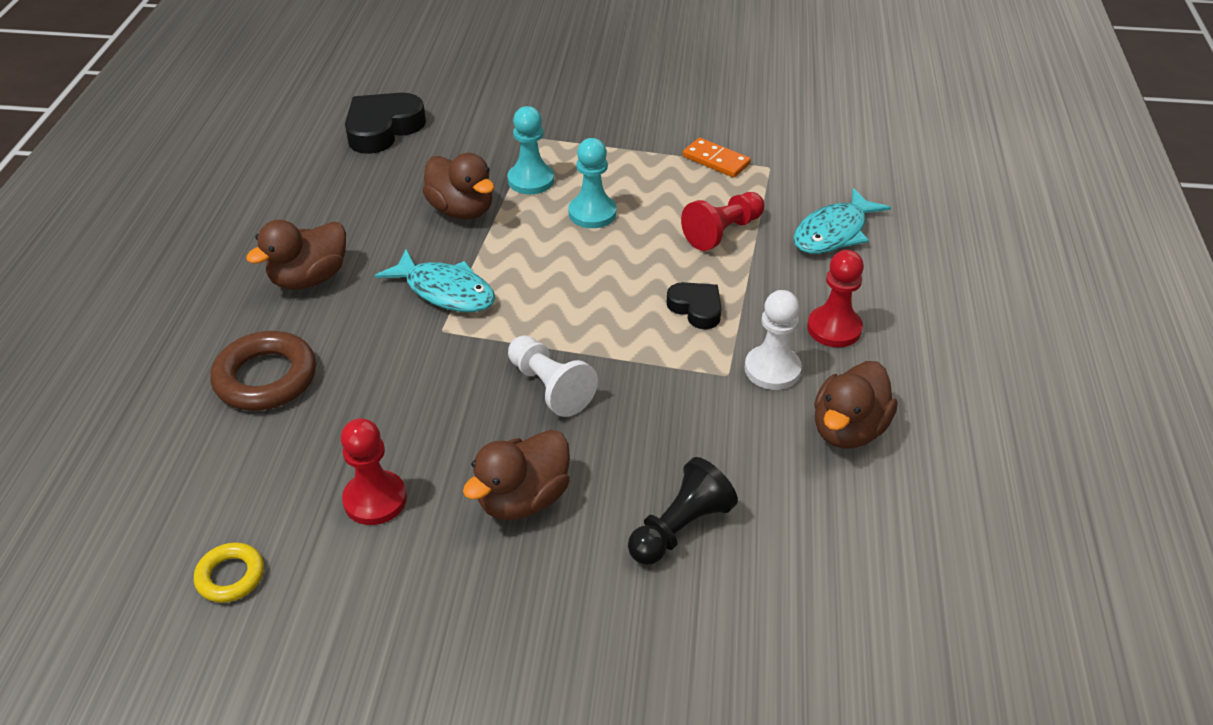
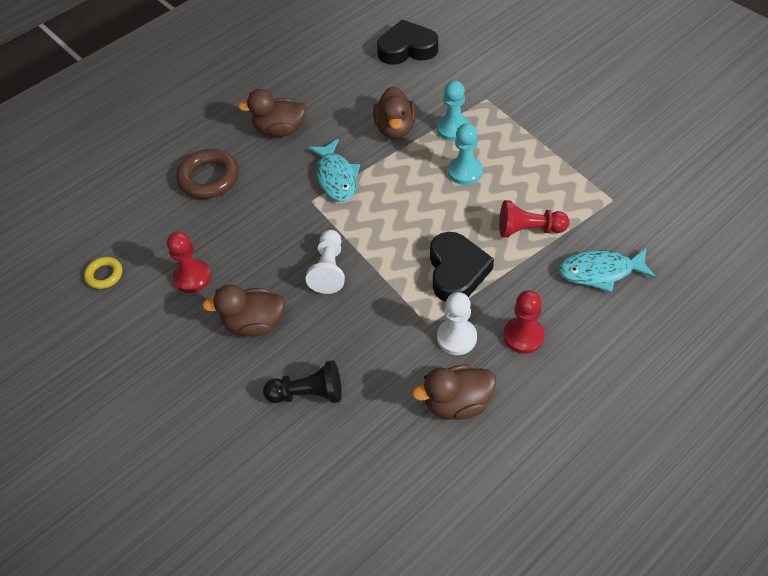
camera: 45 degrees right, 10 degrees up
black heart [666,282,722,329] -> black heart [430,232,494,302], size x1.70
orange domino [683,138,751,178] -> none

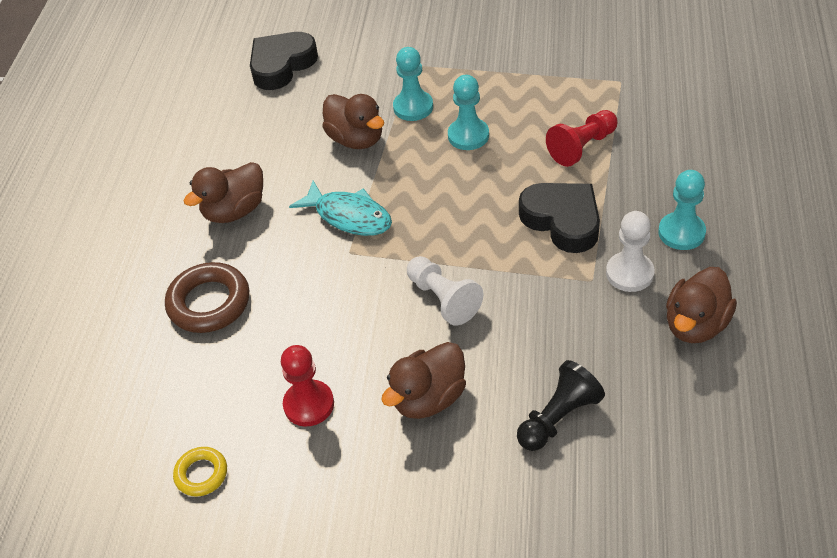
camera: 40 degrees left, 5 degrees down
red pawn [503,290,544,354] -> turquoise pawn [658,170,706,250]
turquoise fish [558,248,656,292] -> none

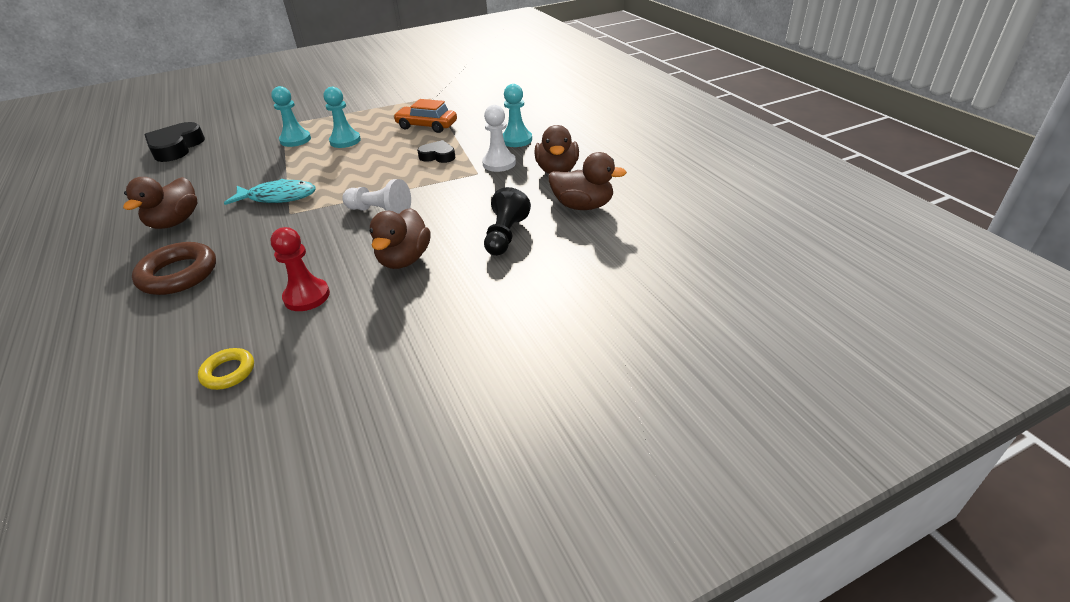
camera: 35 degrees left, 10 degrees down
brown duck [322,94,384,149] -> brown duck moved to [548,152,627,210]
black heart [519,183,600,253] -> black heart [417,140,455,163], size x0.59
red pawn [546,110,618,167] -> orange car [393,99,457,133]

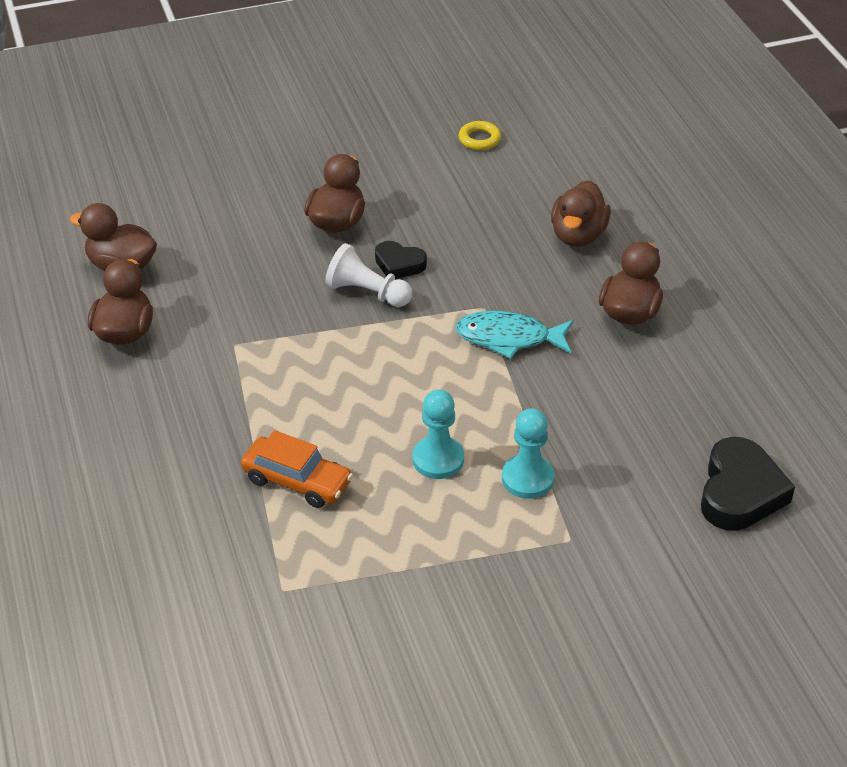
camera: 175 degrees left, 5 degrees up
brown ring [132,242,216,295] -> brown duck [551,180,611,247]
red pawn [271,227,330,311] -> none
black heart [417,140,455,163] -> black heart moved to [375,241,427,279]
white pawn [482,105,516,172] -> none
black pawn [484,187,531,256] -> none
turquoise pawn [503,84,532,147] -> none

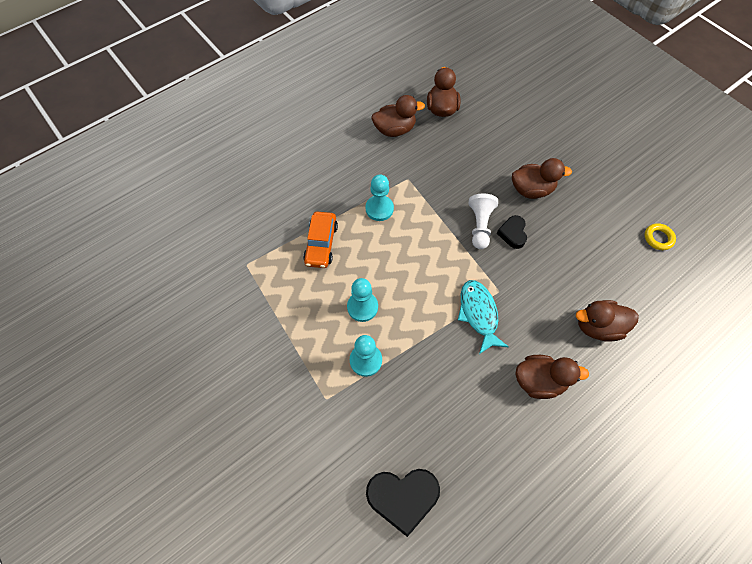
camera: 70 degrees right, 20 degrees up
none -> turquoise pawn [365,175,394,221]

